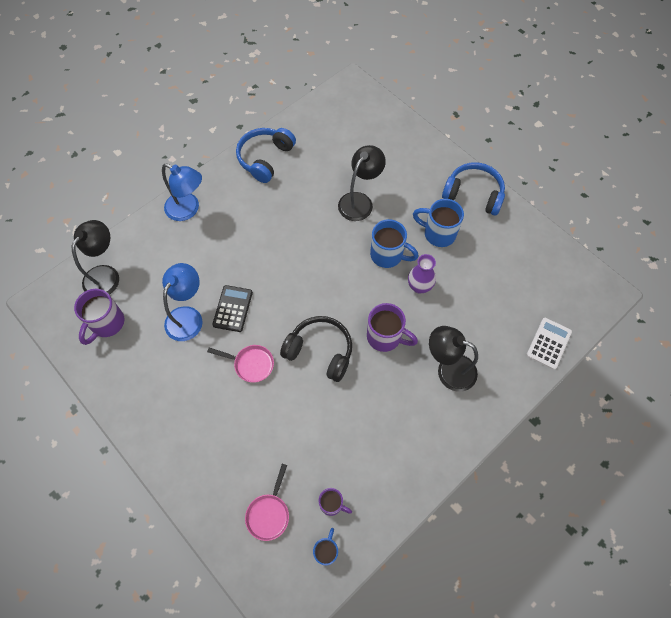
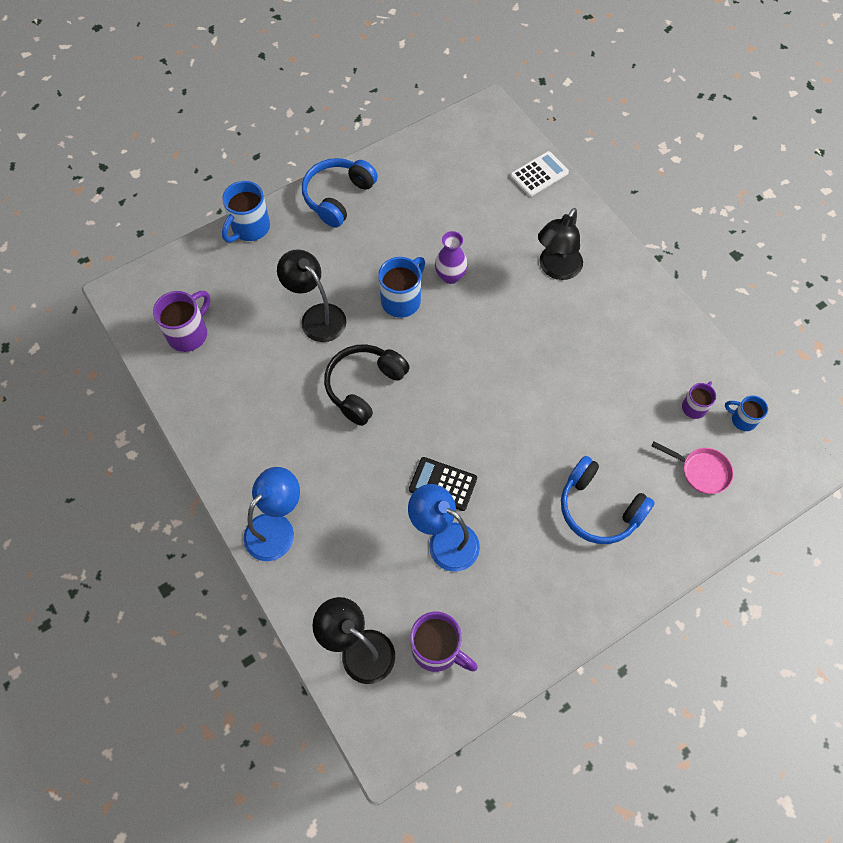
camera: 80 degrees left, 0 degrees up
pink pan [207,345,274,382] -> none
blue headphones [236,128,296,183] -> blue headphones moved to [561,456,655,544]
black headphones [280,316,352,382] -> black headphones moved to [324,344,410,426]
purple mug [367,303,418,352] -> purple mug moved to [153,291,210,352]
blue mug [413,199,464,247] -> blue mug moved to [222,181,270,243]
white calculator [526,318,572,370] -> white calculator turned 105 degrees clockwise [510,151,569,197]

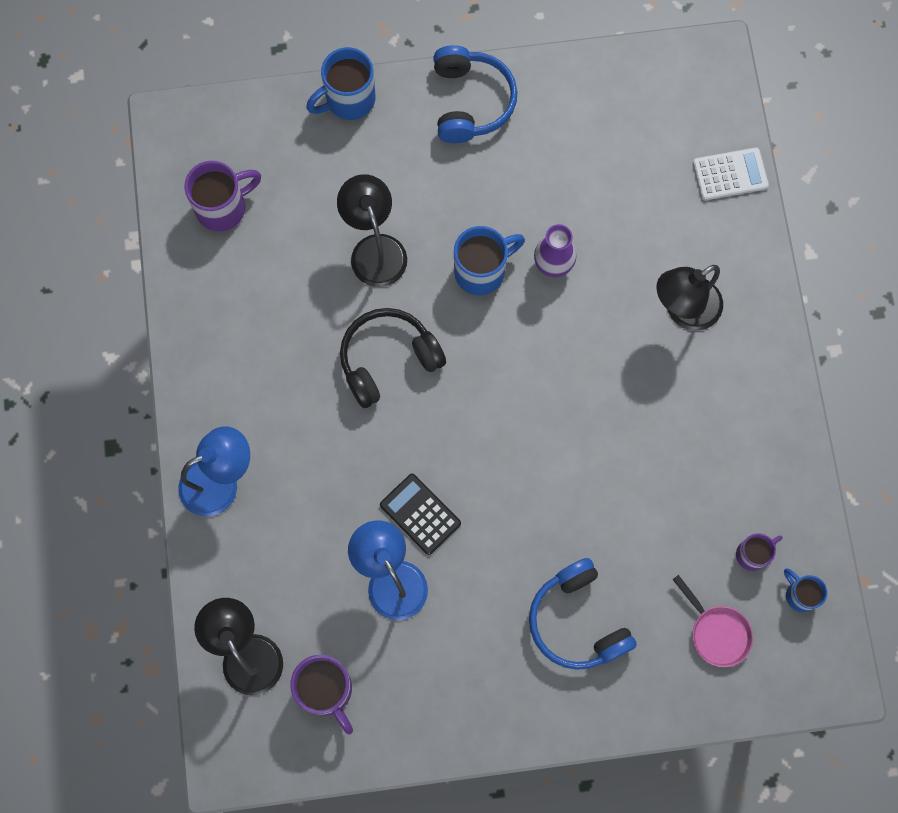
camera: 25 degrees right, 10 degrees up
blue headphones [302,158,378,228] -> blue headphones turned 120 degrees clockwise [433,45,518,143]

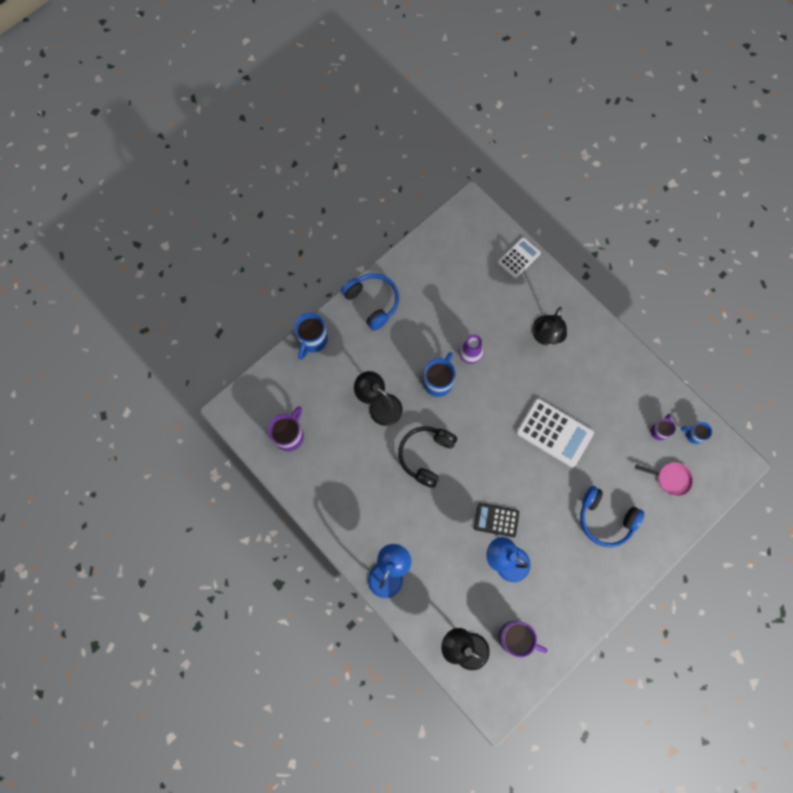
camera: 35 degrees left, 0 degrees up
none -> white calculator [516,398,594,467]

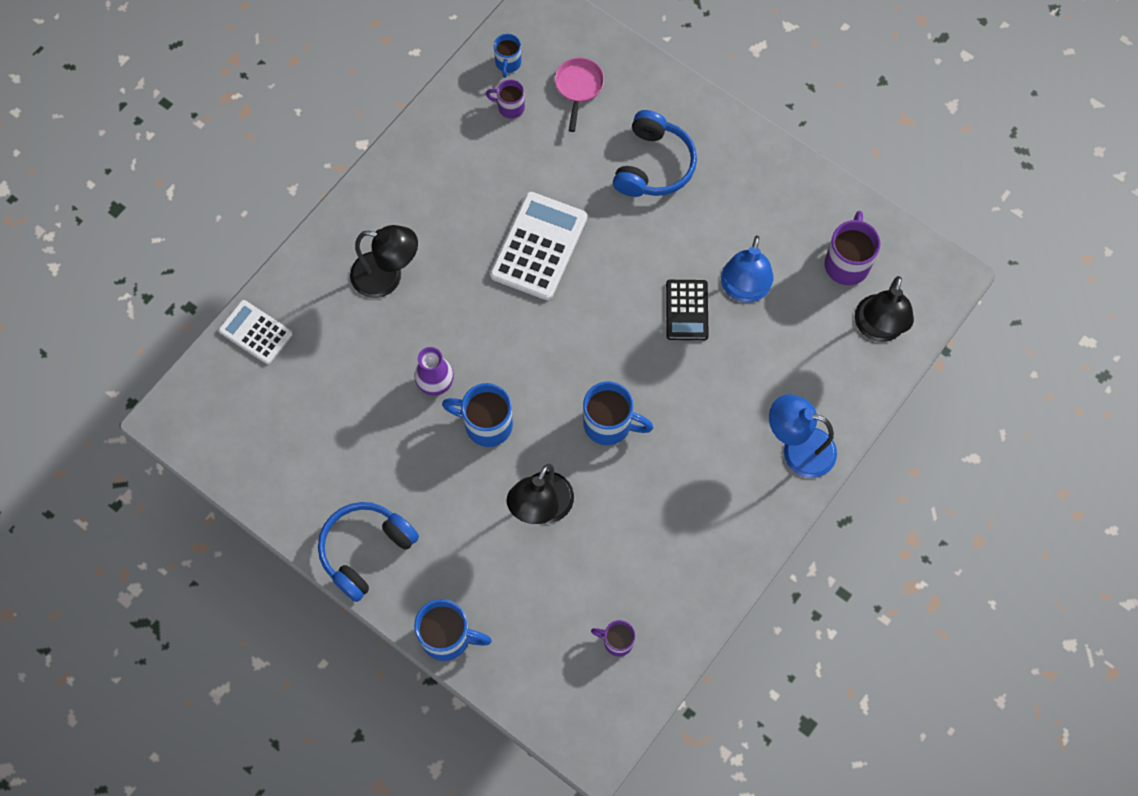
camera: 100 degrees left, 5 degrees down
purple mug [268,407,304,451] -> purple mug [591,620,635,657], size x0.60
black headphones [398,426,457,488] -> blue mug [583,381,654,445]

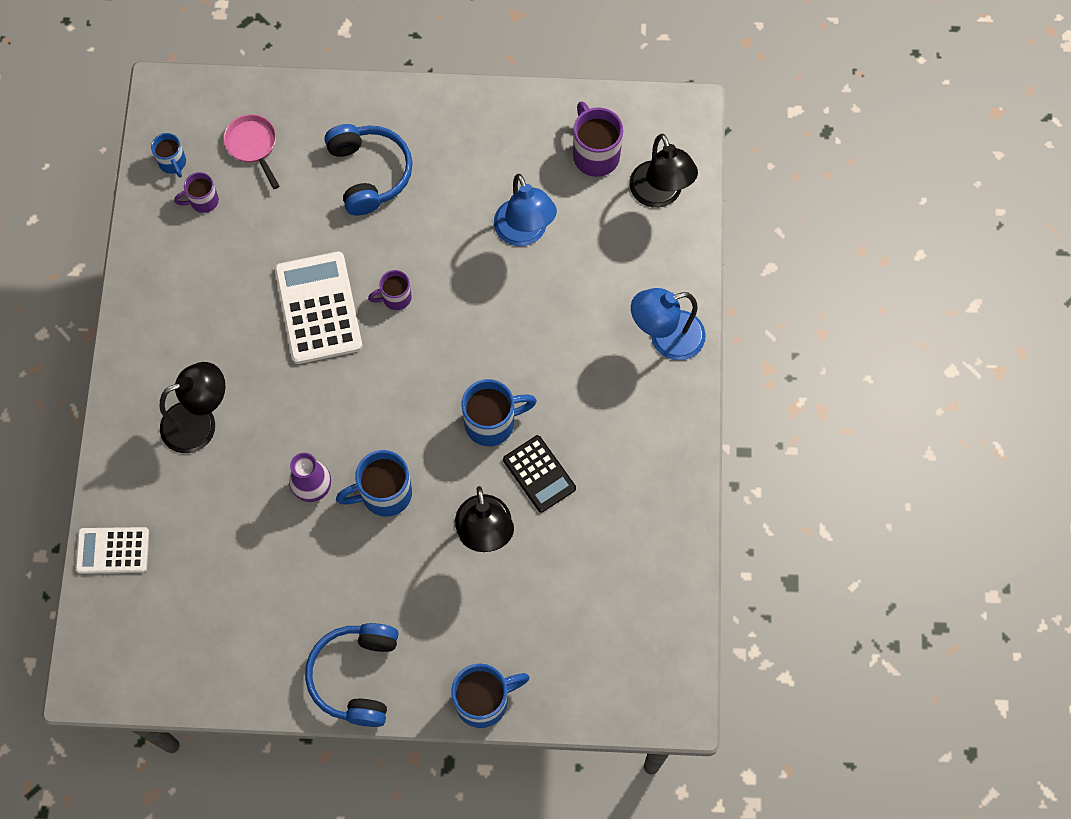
camera: 35 degrees left, 0 degrees up
purple mug [591,620,635,657] -> purple mug moved to [368,270,412,310]
black calculator [666,280,709,340] -> black calculator moved to [503,435,576,513]

